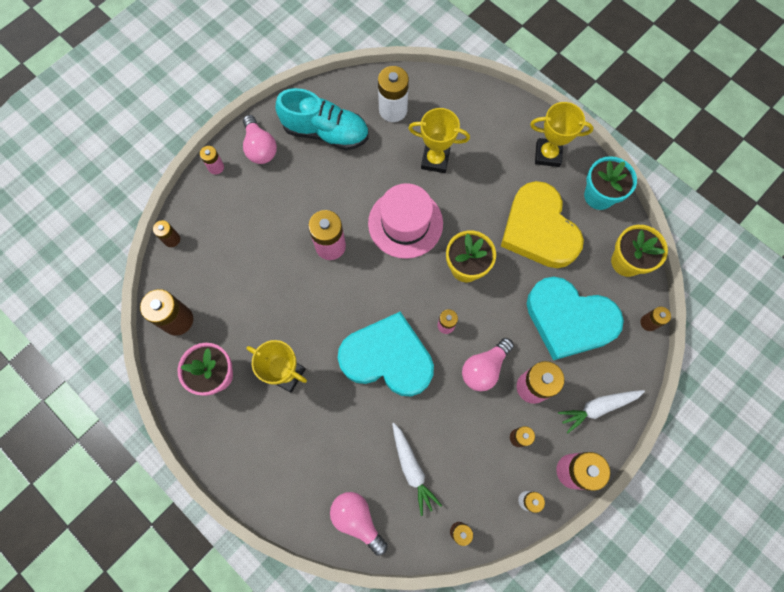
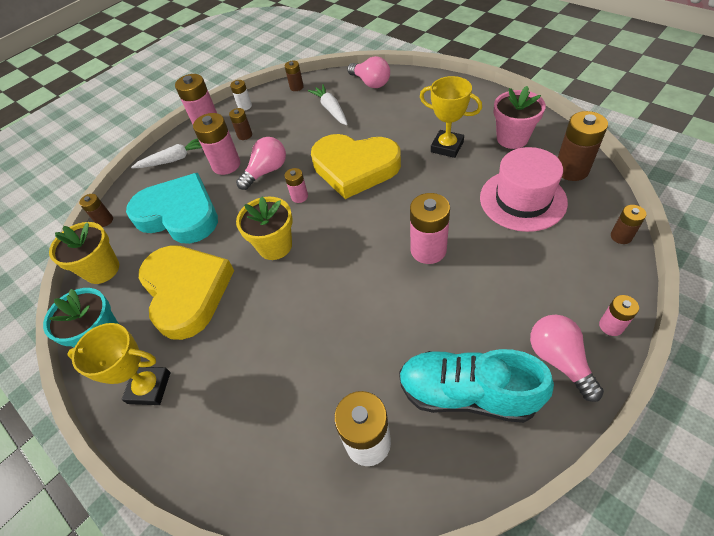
camera: 175 degrees left, 20 degrees down
turquoise heart [338,312,434,396] -> yellow heart [311,134,401,199]
pink hat [368,183,443,259] -> pink hat moved to [480,147,568,232]
yellow trophy [408,108,470,173] -> none

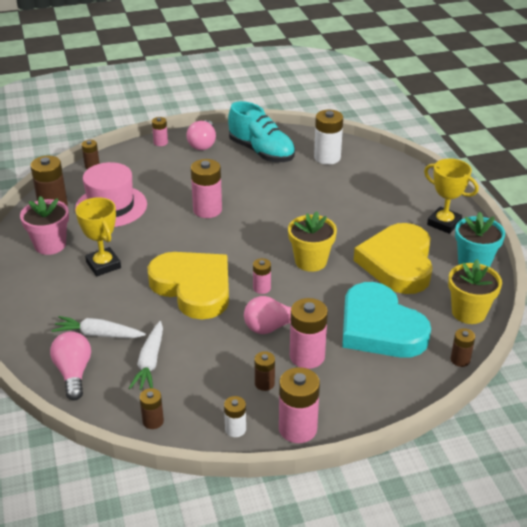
camera: 155 degrees left, 15 degrees down
white carrot [131,138,202,168] -> white carrot moved to [52,316,146,338]

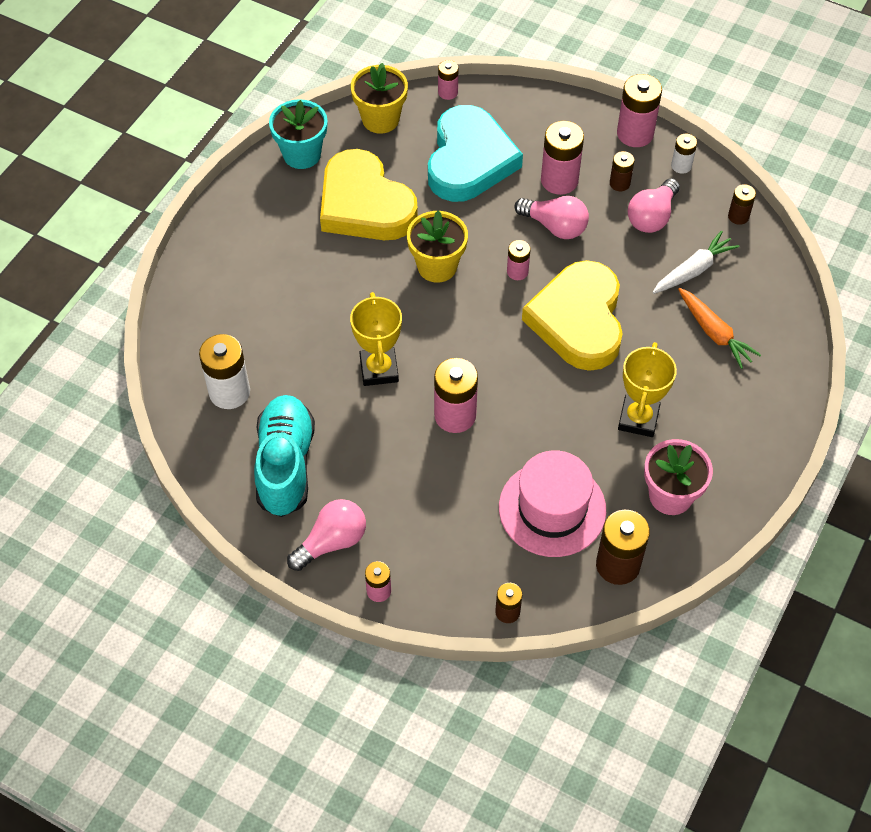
camera: 135 degrees left, 20 degrees up
pink light bulb [50,331,91,401] -> pink light bulb moved to [628,178,680,233]
white carrot [52,316,146,338] -> orange carrot [678,288,761,369]
yellow heart [354,223,432,294] -> yellow heart turned 90 degrees clockwise [320,149,418,240]
yellow trophy [424,158,479,234] -> yellow trophy moved to [350,292,402,386]
brown battery [451,328,475,367] -> pink battery [438,60,459,100]

